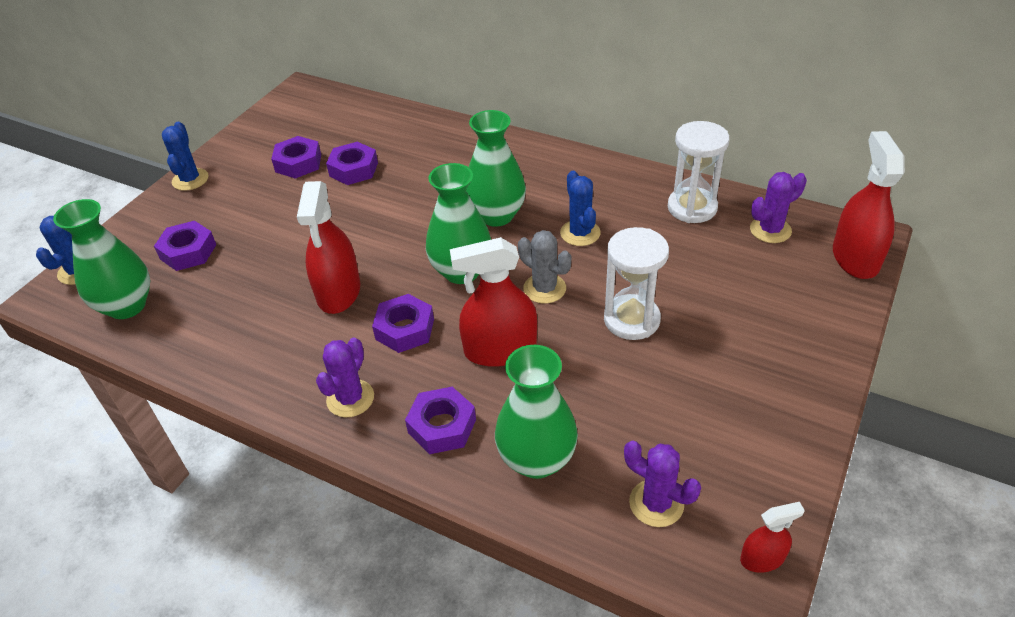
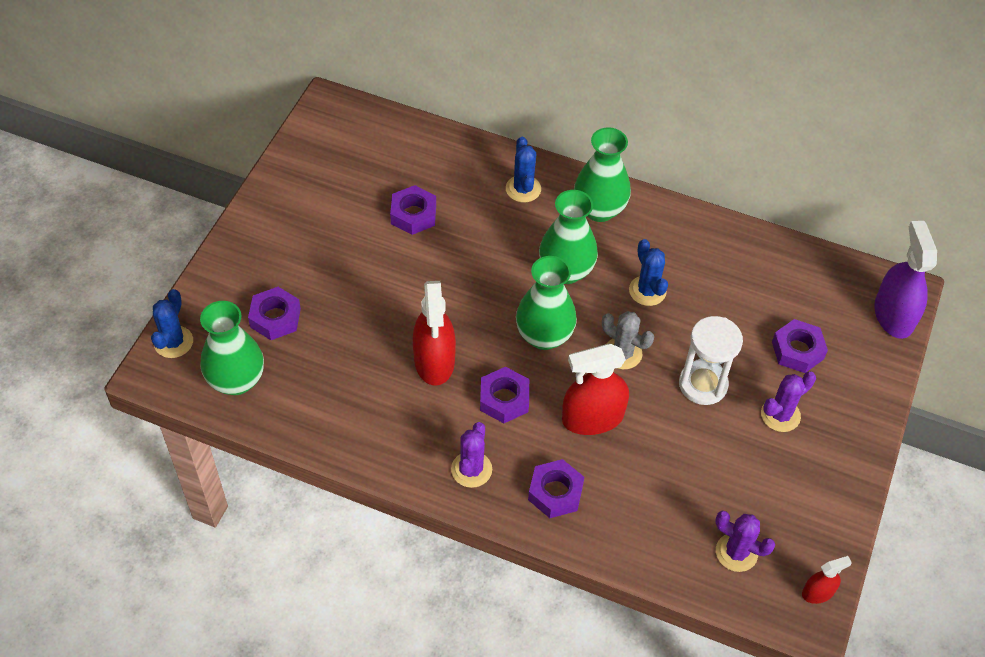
camera: 10 degrees left, 10 degrees up
blue cactus [162,122,208,191] -> blue cactus moved to [506,137,541,202]
purple nut [271,136,321,179] -> purple nut moved to [772,319,828,373]
green vase [495,345,578,479] -> green vase moved to [574,127,631,222]
white hourglass [668,121,730,223] -> none
purple cactus [750,172,807,243] -> purple cactus moved to [761,372,816,432]
red spray bottle [833,131,905,279] -> purple spray bottle [874,221,937,339]

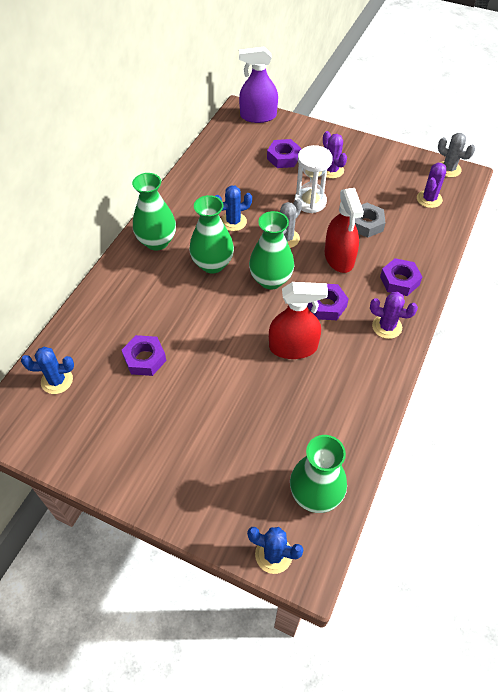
camera: 85 degrees left, 0 degrees up
purple nut [248,287,301,340] -> none
blue cactus [506,137,541,202] -> blue cactus moved to [21,347,74,394]
red spray bottle [802,556,852,604] -> grey cactus [438,133,475,177]
none -> grey nut [355,203,386,238]

